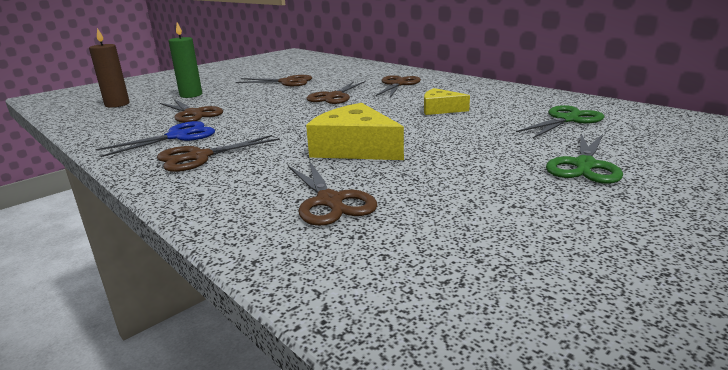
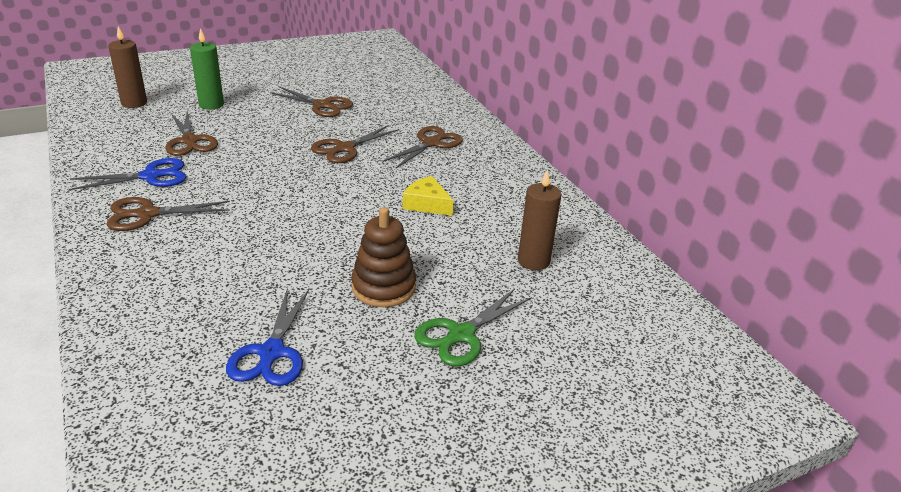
camera: 15 degrees right, 10 degrees up
brown scissors [288,161,377,226] -> none
yellow cheese [306,103,404,160] -> none
green scissors [516,105,605,138] -> brown candle [518,169,562,270]
none -> blue scissors [226,288,309,386]
none -> brown stacking toy [351,207,416,307]

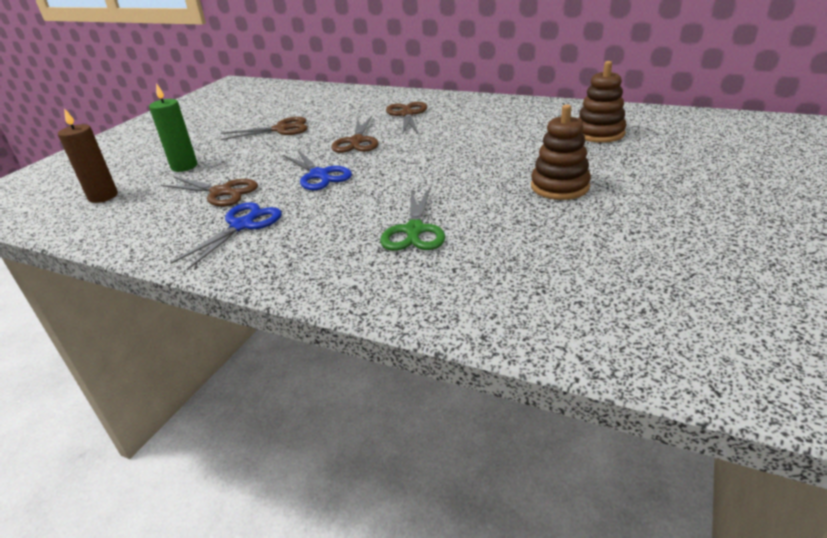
camera: 35 degrees left, 0 degrees up
brown scissors [106,197,230,231] -> none
blue scissors [226,288,309,386] -> blue scissors moved to [283,149,352,191]
yellow cheese [403,176,454,216] -> none
green scissors [414,288,532,366] -> green scissors moved to [380,188,446,251]
brown candle [518,169,562,270] -> brown stacking toy [578,61,627,143]

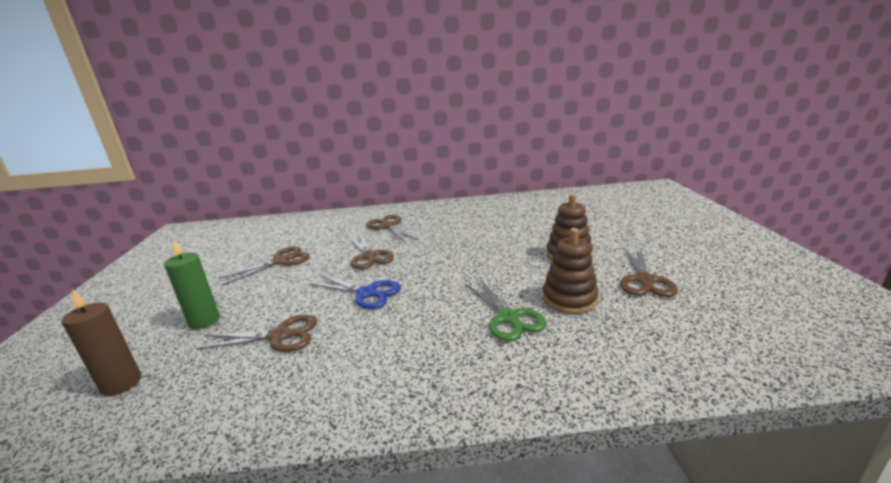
camera: 30 degrees left, 10 degrees down
blue scissors [171,202,282,270] -> none
brown stacking toy [578,61,627,143] -> brown stacking toy moved to [543,228,599,314]
none -> brown scissors [620,247,678,297]

